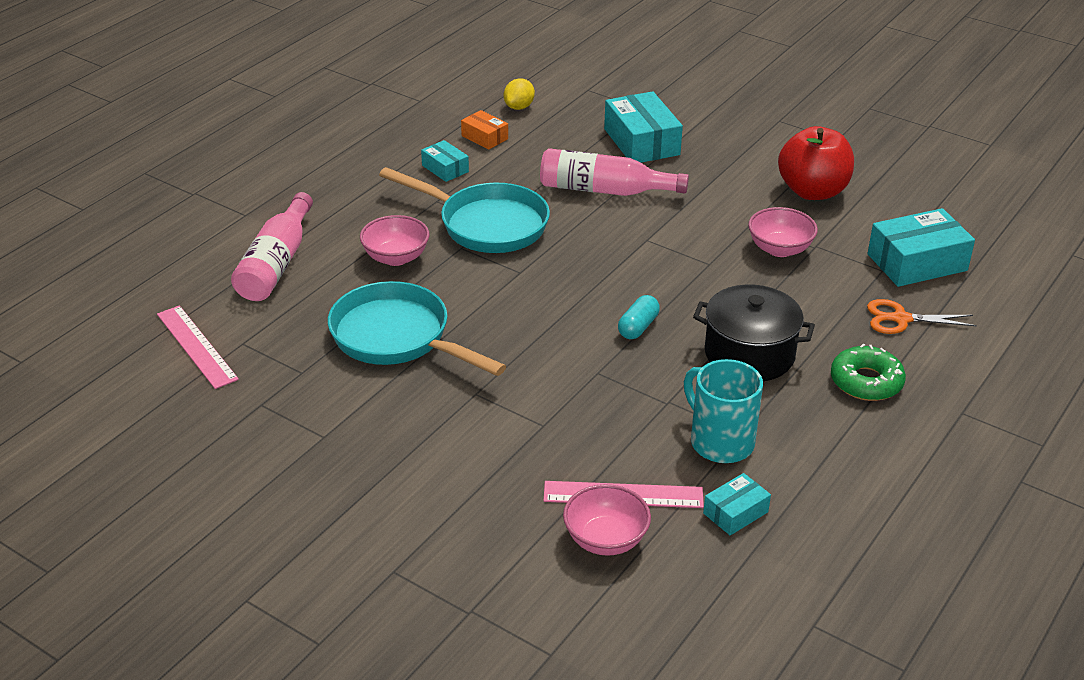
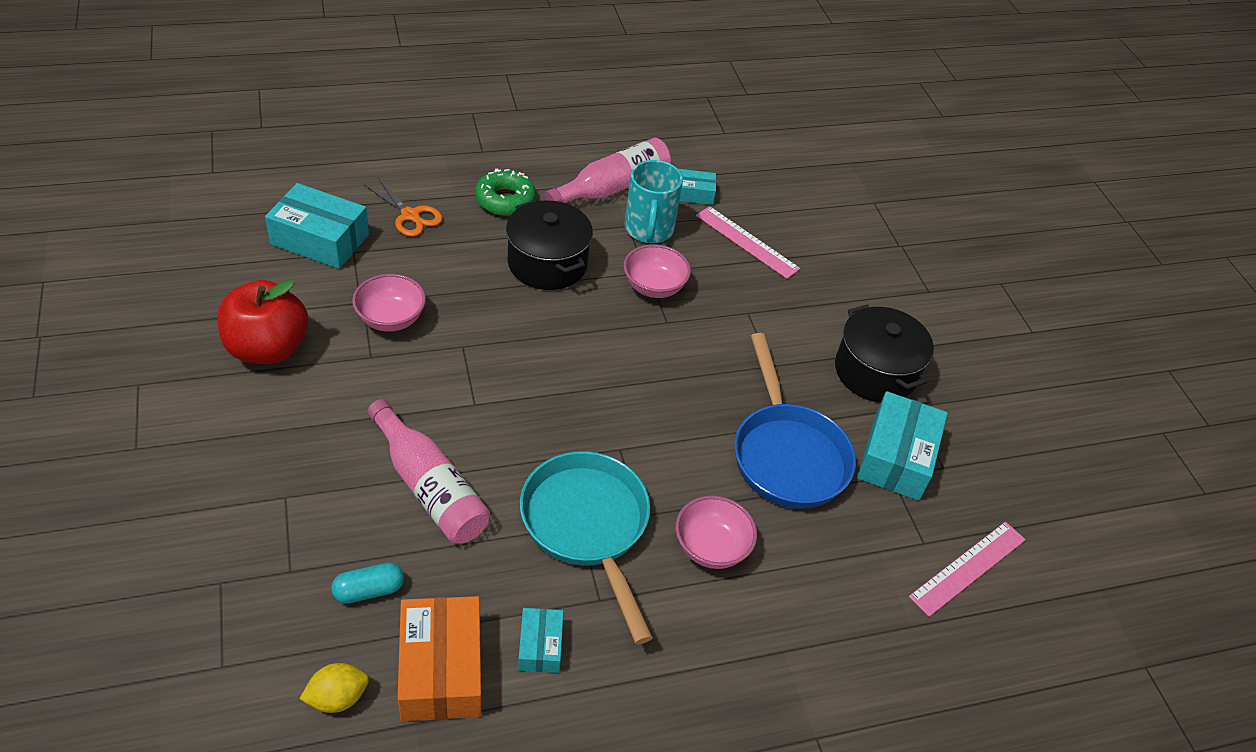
camera: 145 degrees left, 10 degrees up
pink ruler [157,305,239,389] -> pink ruler turned 45 degrees clockwise [909,522,1026,617]
pink bottle [231,192,313,301] -> pink bottle moved to [544,138,671,203]
turquoise pan [328,281,506,376] -> blue pan [734,333,856,509]
orange box [461,110,508,150] -> orange box [397,596,481,721], size x1.86
pink bowl [563,484,651,556] -> pink bowl moved to [624,244,691,298]
turquoise box [604,91,683,163] -> turquoise box moved to [857,391,948,501]
turquoise capsule [618,295,660,339] -> turquoise capsule moved to [331,563,404,604]
none -> black pot [835,305,934,403]

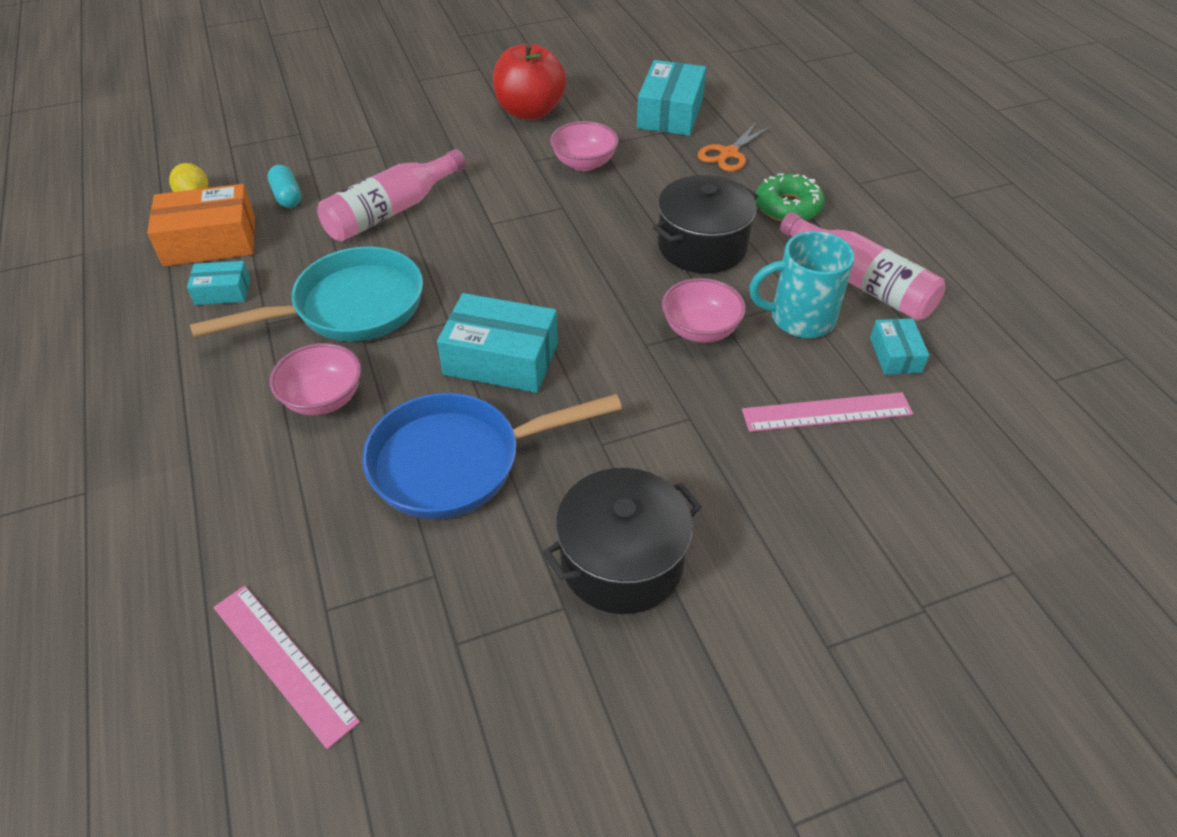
camera: 90 degrees right, 0 degrees up
pink ruler [696,206,800,279] -> pink ruler turned 45 degrees clockwise [742,392,913,432]
turquoise box [857,391,948,501] -> turquoise box moved to [437,293,558,393]

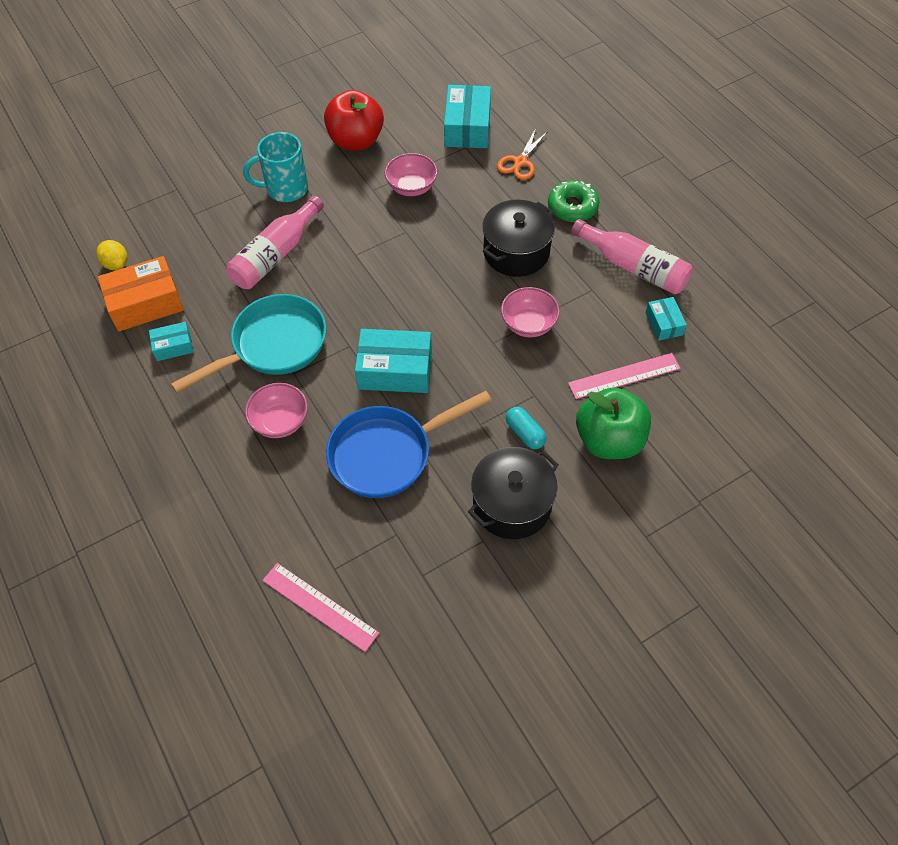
camera: 10 degrees left, 10 degrees up
turquoise capsule [268,165,301,208] -> turquoise capsule moved to [506,407,546,449]
turquoise mug [749,231,855,338] -> turquoise mug moved to [243,132,308,202]
none -> green apple [576,387,651,459]

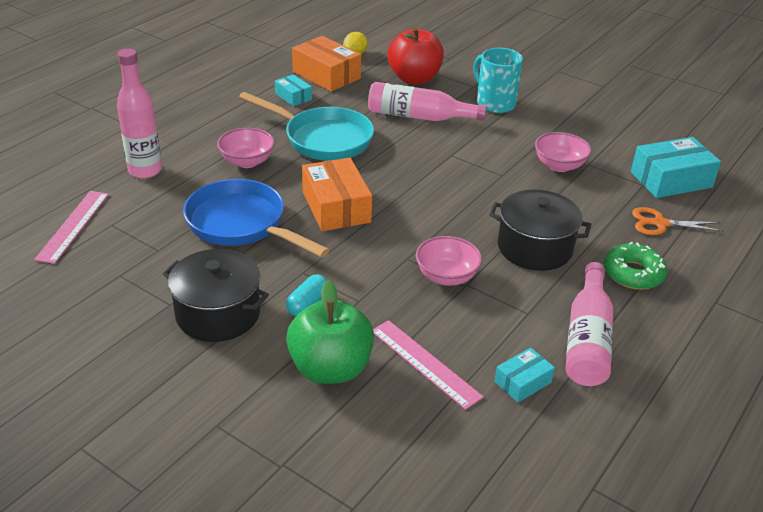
camera: 65 degrees right, 20 degrees down
red apple [324,90,384,150] -> red apple moved to [387,28,444,84]
turquoise box [355,329,432,393] -> orange box [302,158,372,231]
none -> pink bottle [117,49,162,178]

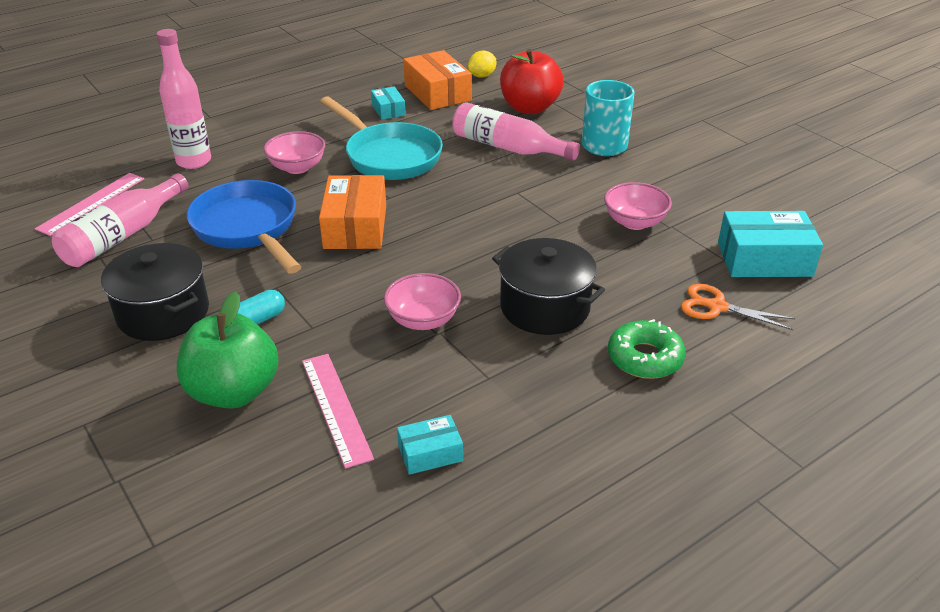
camera: 20 degrees right, 0 degrees up
pink bottle [566,262,613,386] -> pink bottle moved to [52,173,189,267]

